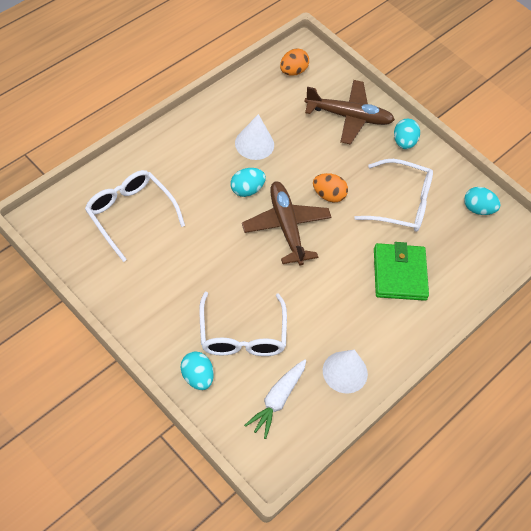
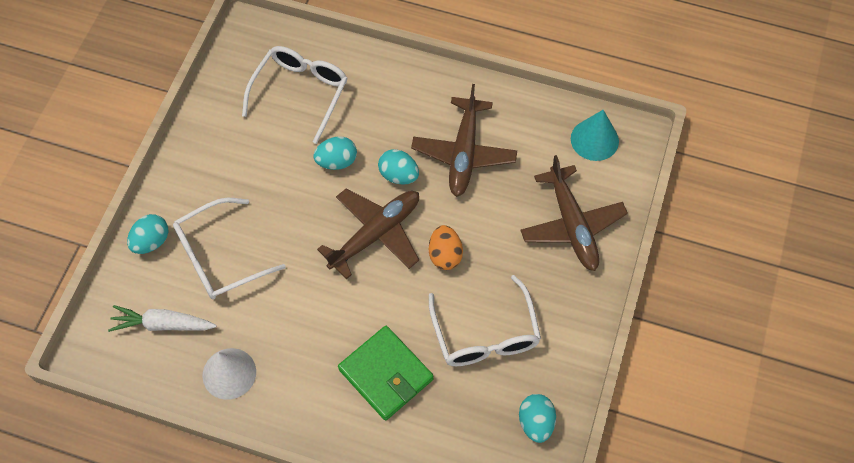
camera: 70 degrees right, 5 degrees up
white cone [235,114,274,160] -> brown plane [411,84,517,197]
orange egg [280,48,309,76] -> turquoise cone [571,110,619,161]
green wallet [374,242,429,301] -> green wallet turned 75 degrees clockwise [338,326,434,421]
turquoise egg [394,118,420,149] -> turquoise egg moved to [313,137,357,170]

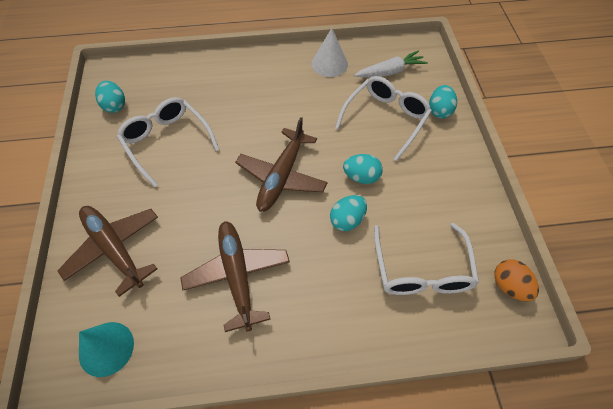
camera: 155 degrees right, 5 degrees down
green wallet [338,326,434,421] -> none
turquoise egg [378,149,419,185] -> turquoise egg moved to [343,154,383,184]
orange egg [429,225,463,270] -> orange egg moved to [494,259,539,301]

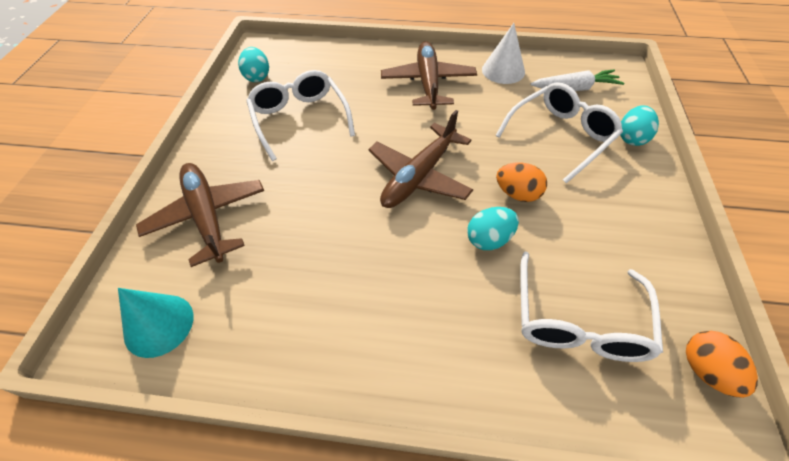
camera: 15 degrees right, 5 degrees down
brown plane [180,221,290,332] -> brown plane moved to [381,41,477,110]
turquoise egg [343,154,383,184] -> orange egg [496,162,547,202]

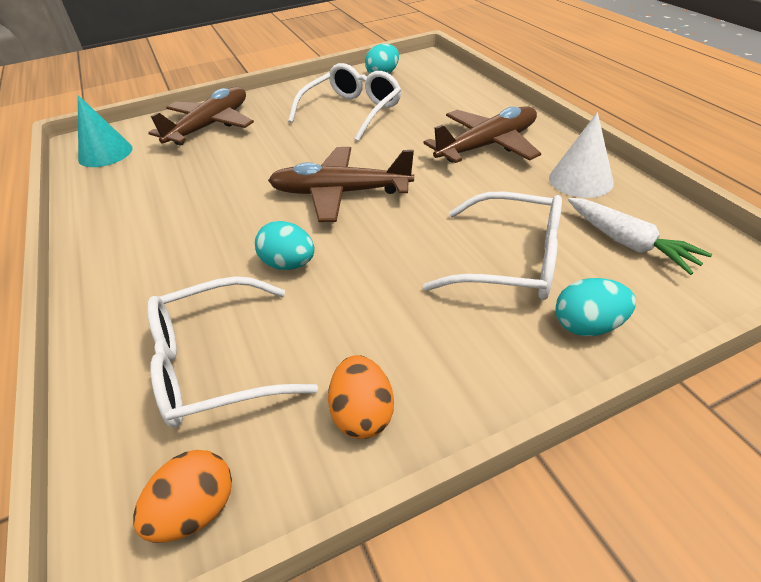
camera: 60 degrees right, 10 degrees down
orange egg [496,162,547,202] -> orange egg moved to [328,355,394,439]

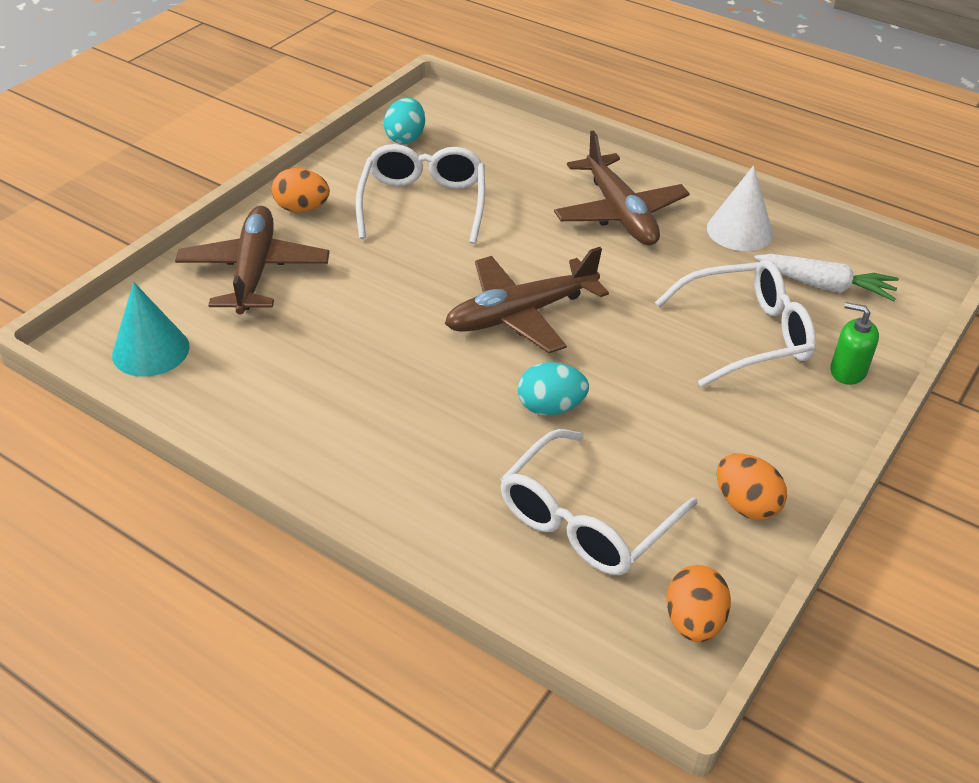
camera: 35 degrees left, 0 degrees up
brown plane [424,106,541,163] -> brown plane turned 135 degrees clockwise [554,130,690,245]
turquoise egg [555,278,636,336] -> green soap dispenser [830,302,879,385]
none -> orange egg [272,168,330,212]

